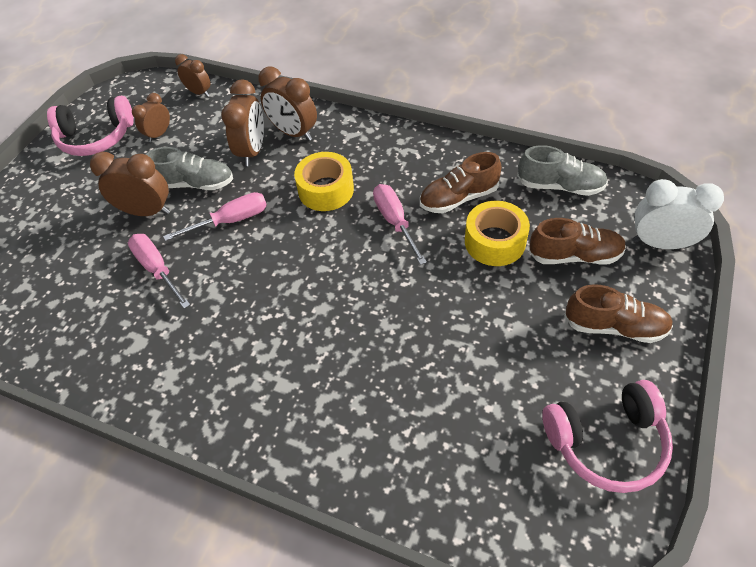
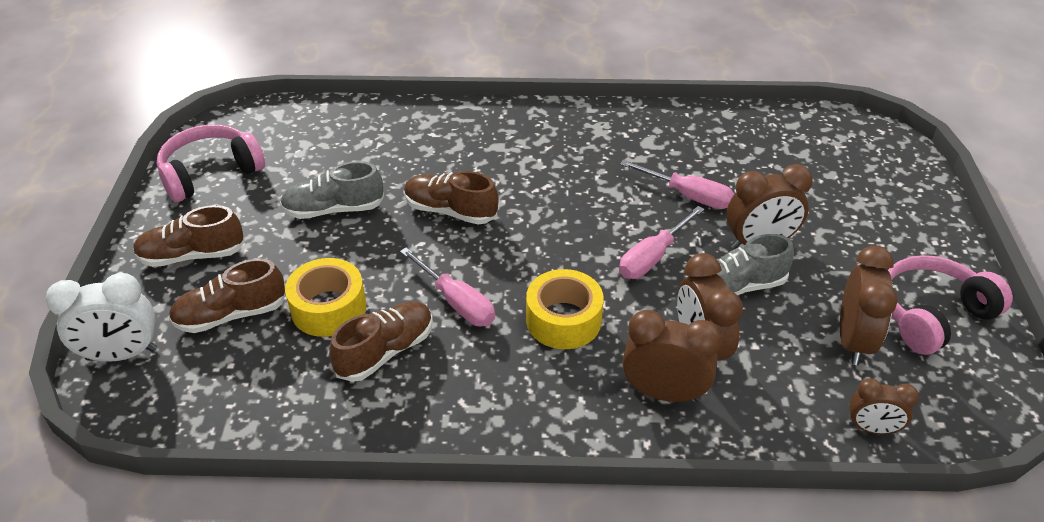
camera: 155 degrees right, 10 degrees down
brown clock [132,93,170,142] -> brown clock [840,246,898,365], size x1.61
grey shoe [517,145,608,196] -> grey shoe moved to [280,161,384,219]
none -> brown shoe [404,171,499,225]

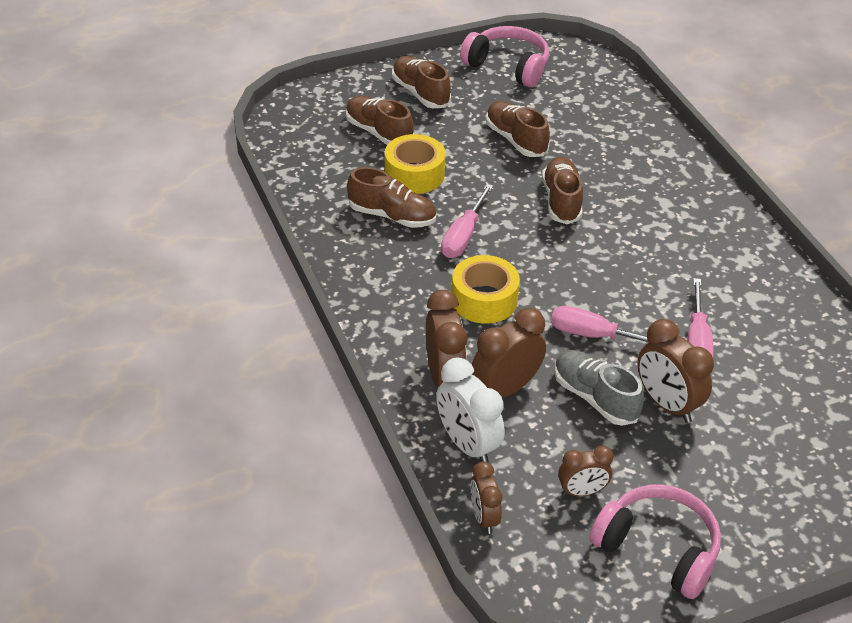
camera: 65 degrees right, 0 degrees up
white clock [46,273,157,362] -> white clock moved to [436,357,505,463]
grey shoe [280,161,384,219] -> brown shoe [486,101,550,157]
brown clock [840,246,898,365] -> brown clock [558,446,614,497], size x0.62

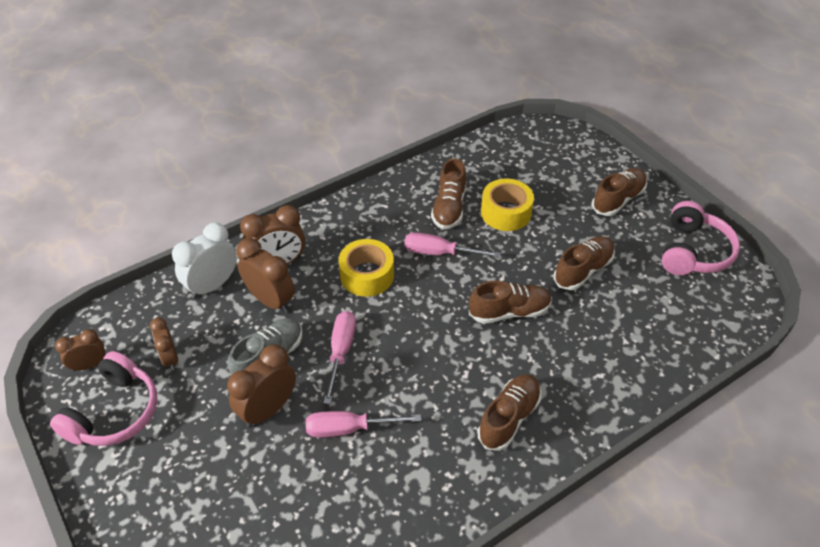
camera: 80 degrees right, 5 degrees up
brown shoe [346,96,414,145] -> brown shoe moved to [477,374,541,451]
brown clock [471,461,502,534] -> brown clock moved to [55,329,105,371]

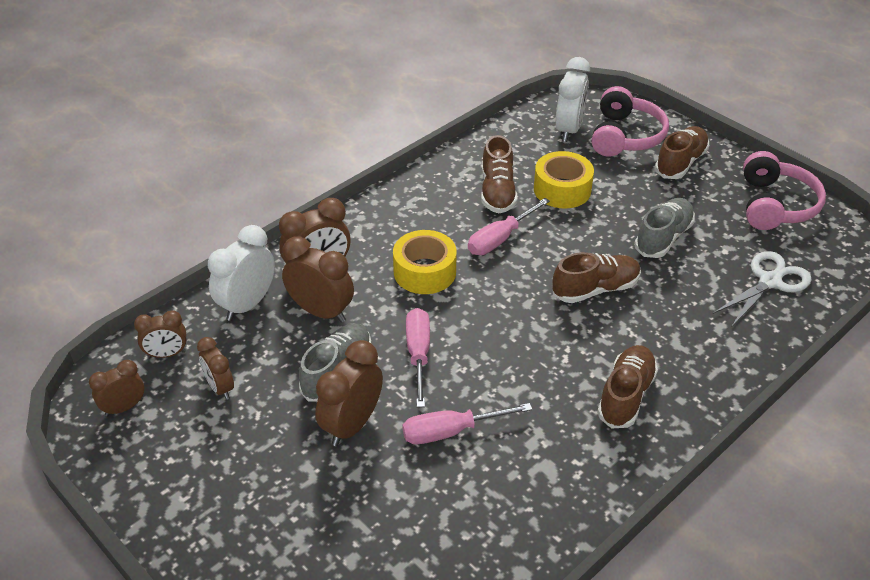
camera: 10 degrees left, 5 degrees down
pink headphones [50,351,157,446] -> pink headphones moved to [591,86,669,157]
pink screwdriver [404,232,501,258] -> pink screwdriver turned 45 degrees counterclockwise [468,198,550,255]
brown shoe [553,236,615,290] -> grey shoe [634,198,695,258]
none -> brown clock [134,310,186,358]
none -> white clock [555,57,590,142]
none -> white scissors [713,251,812,326]

